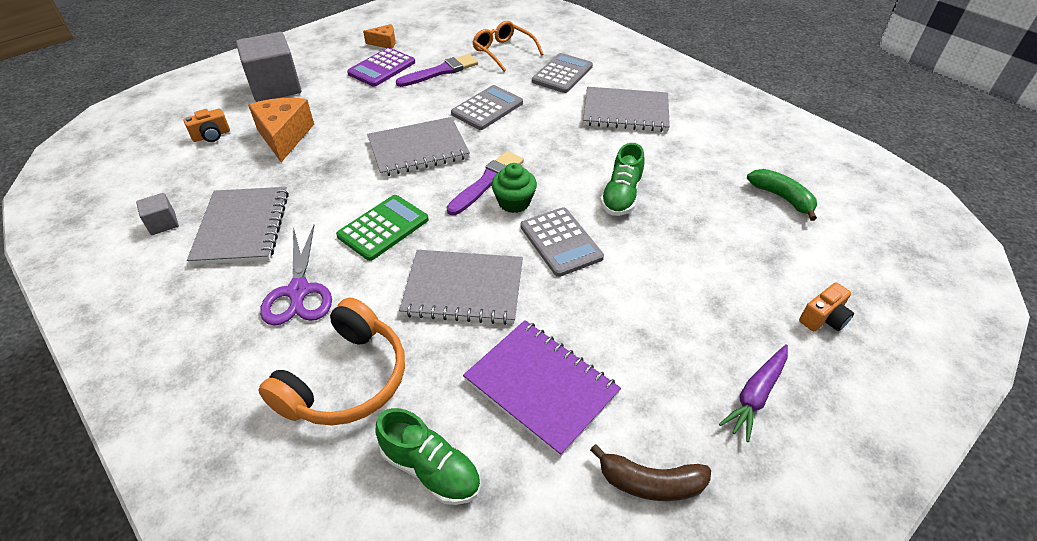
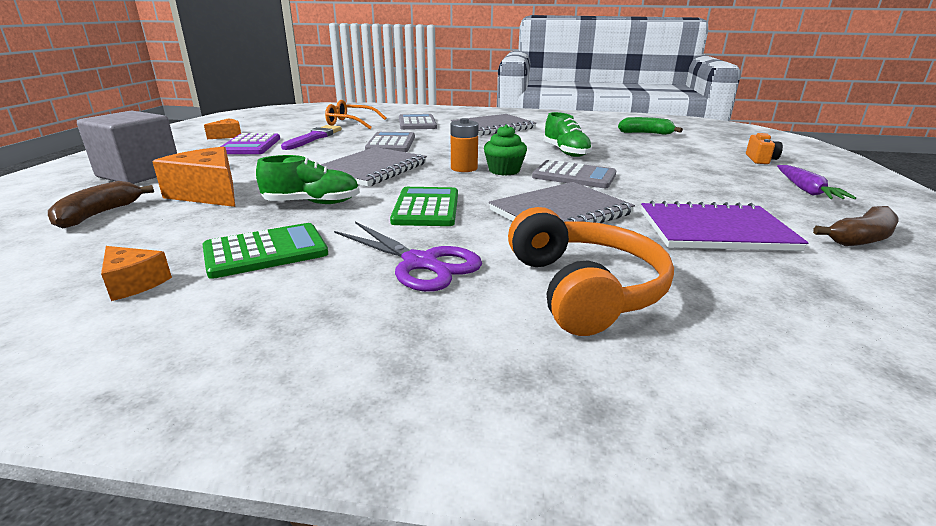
camera: 40 degrees left, 20 degrees down
grey cube [136,193,179,235] -> orange cheese [101,246,172,301]
orange camera [183,109,230,142] -> brown banana [48,181,154,228]
grey notebook [187,187,289,265] -> green calculator [202,223,328,279]
green shoe [375,408,481,505] -> green shoe moved to [256,155,360,204]
purple brush [447,151,524,215] -> orange battery [451,118,479,172]

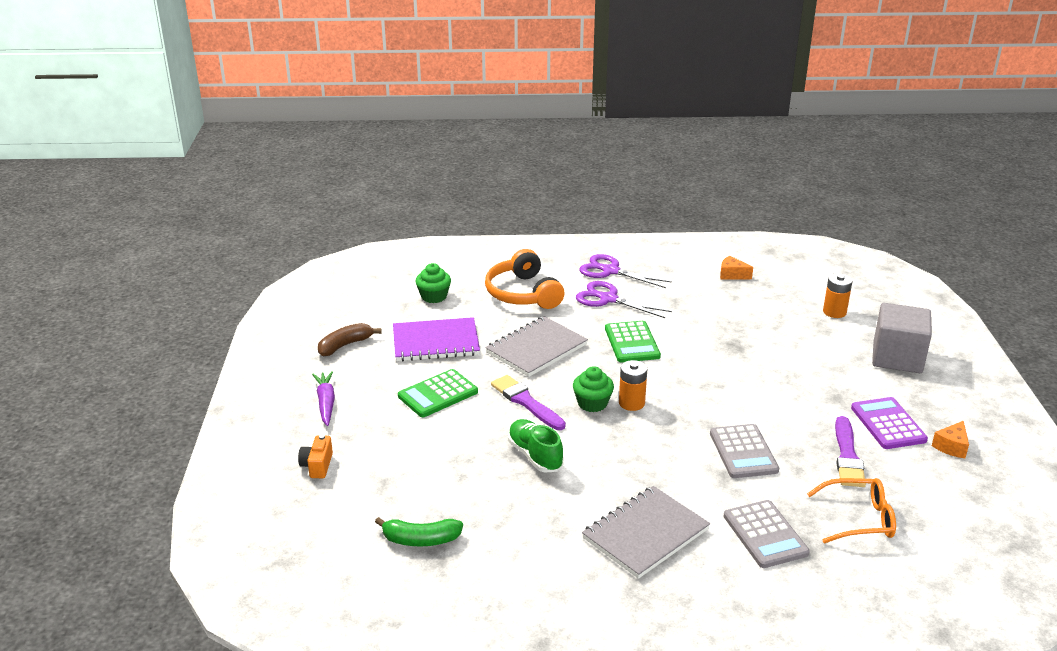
camera: 170 degrees right, 5 degrees up
brown banana [48,181,154,228] -> orange battery [823,273,853,318]
orange cheese [152,147,235,207] -> none
green calculator [202,223,328,279] -> green calculator moved to [398,369,478,417]
green shoe [256,155,360,204] -> none
grey notebook [321,147,427,187] -> none
grey calculator [532,160,616,188] -> purple brush [491,375,566,430]
none -> green cupcake [415,263,451,303]
none -> purple scissors [579,254,672,288]

